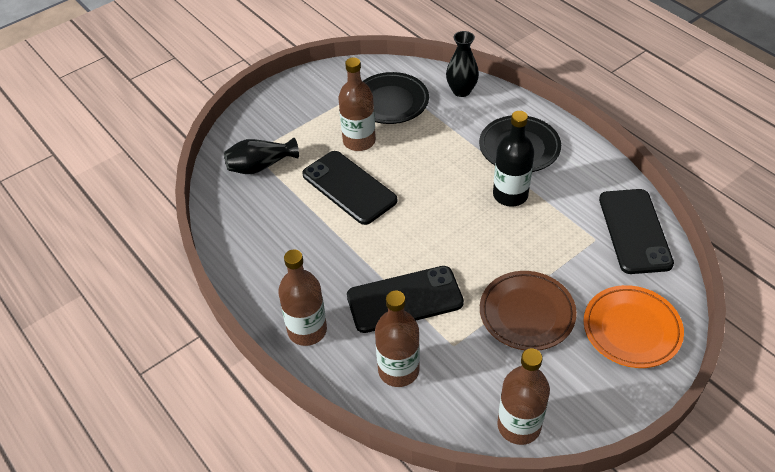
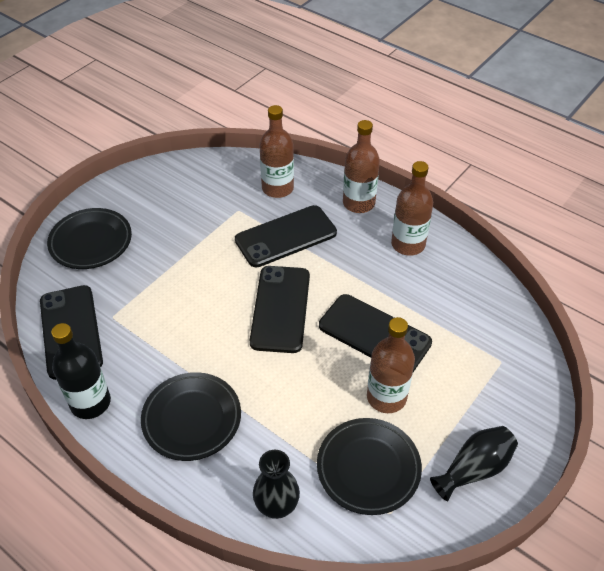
camera: 165 degrees right, 0 degrees up
black vase [224,138,299,174] -> black vase moved to [430,426,518,501]
brown plate [480,271,577,350] -> none
black bottle [493,111,534,207] -> black bottle moved to [51,323,111,419]
brown bottle [497,348,550,445] -> brown bottle moved to [391,161,433,256]
orange plate [584,285,684,368] -> black plate [47,208,132,269]
none -> black phone [250,266,310,353]

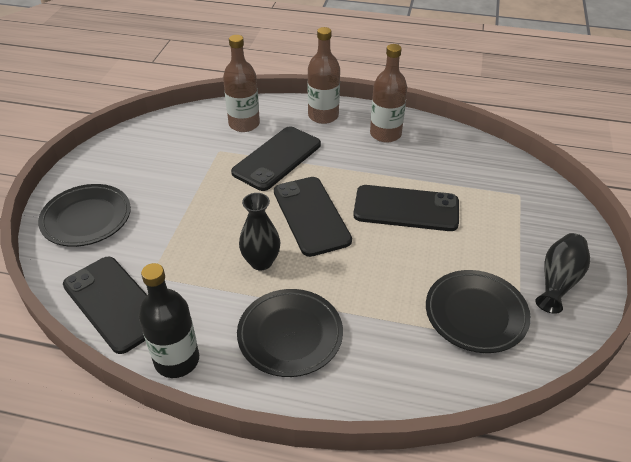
camera: 25 degrees left, 5 degrees down
black vase [253,450,300,519] -> black vase moved to [239,193,280,271]
brown bottle [367,317,415,413] -> none

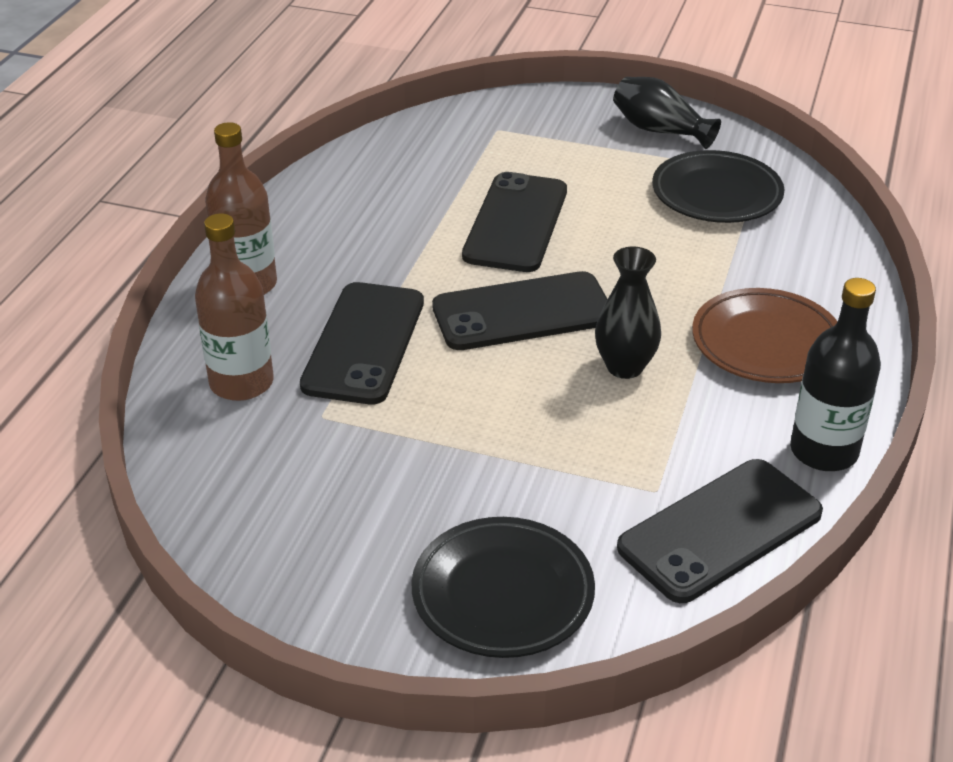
camera: 85 degrees left, 5 degrees down
black phone [231,126,321,191] -> black phone turned 60 degrees clockwise [300,282,424,404]
black plate [237,289,343,377] -> brown plate [692,288,837,383]
brown bottle [370,44,407,143] -> none

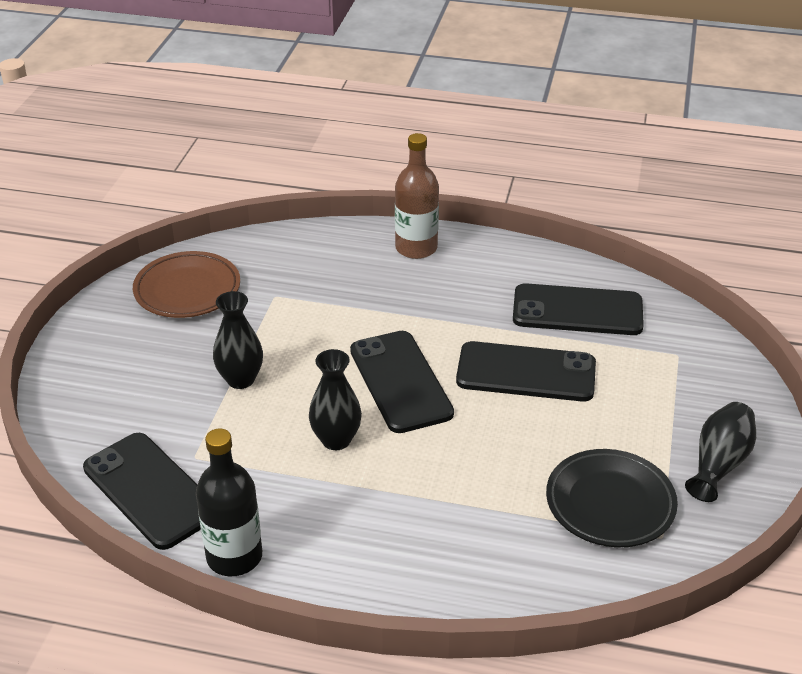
camera: 85 degrees right, 0 degrees up
brown bottle [195,213,274,401] -> none
black phone [300,282,424,404] -> black phone moved to [513,283,644,335]
black plate [411,517,595,658] -> none
brown plate [692,288,837,383] -> brown plate moved to [133,251,240,318]
none -> black vase [213,291,263,389]

